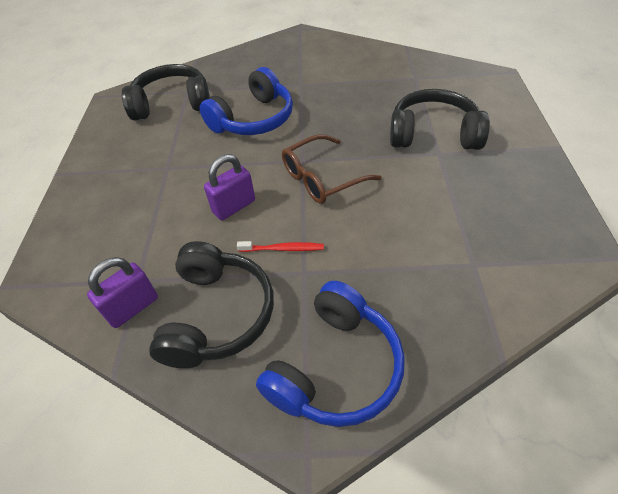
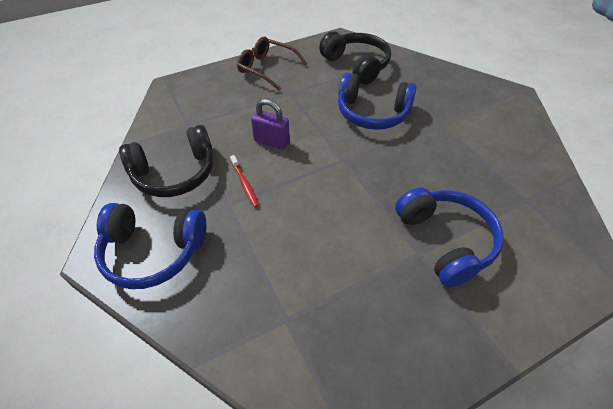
camera: 60 degrees right, 0 degrees up
purple padlock [87,257,158,328] -> none
brown glasses [282,134,382,204] -> brown glasses moved to [237,37,307,91]
black headphones [390,89,490,150] -> blue headphones [395,188,504,287]

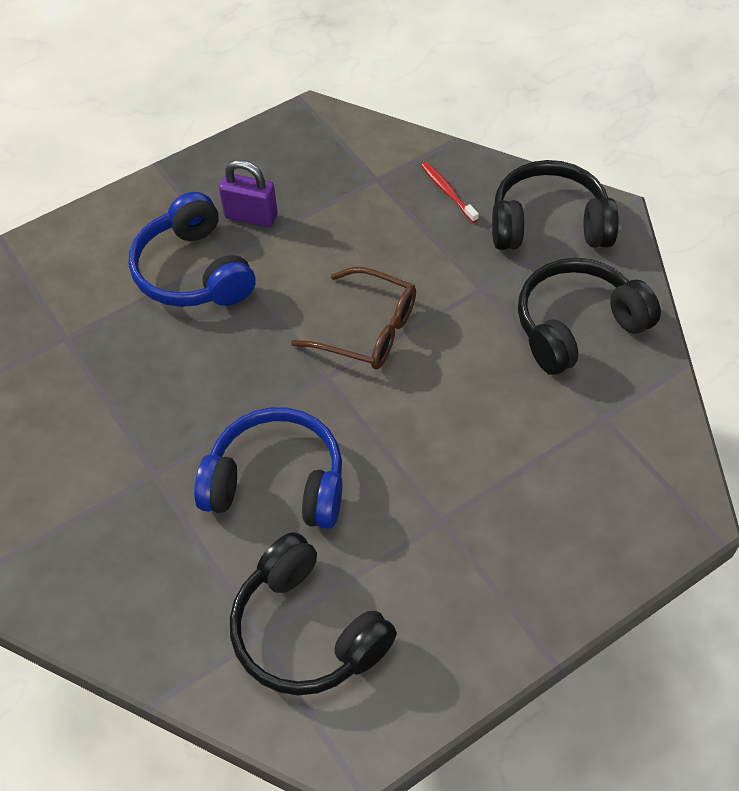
camera: 175 degrees right, 5 degrees up
blue headphones [94,203,206,289] -> black headphones [492,160,619,250]
red toothbrush [230,155,259,207] -> red toothbrush moved to [421,162,479,223]
brown glasses [237,37,307,91] -> brown glasses moved to [291,267,416,369]
purple padlock [251,99,290,150] -> purple padlock moved to [219,160,278,227]

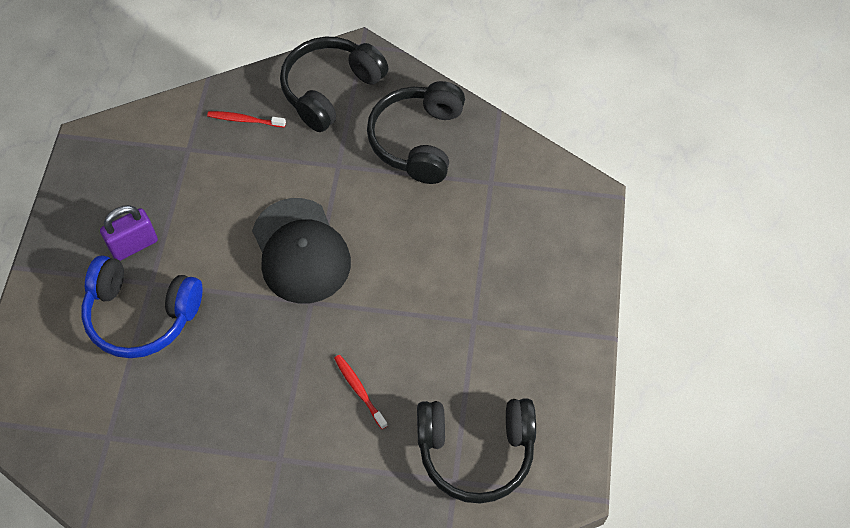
camera: 50 degrees left, 5 degrees up
blue headphones [194,407,343,529] -> red toothbrush [334,355,388,429]
brown glasses [291,267,416,369] -> black cap [252,198,351,304]

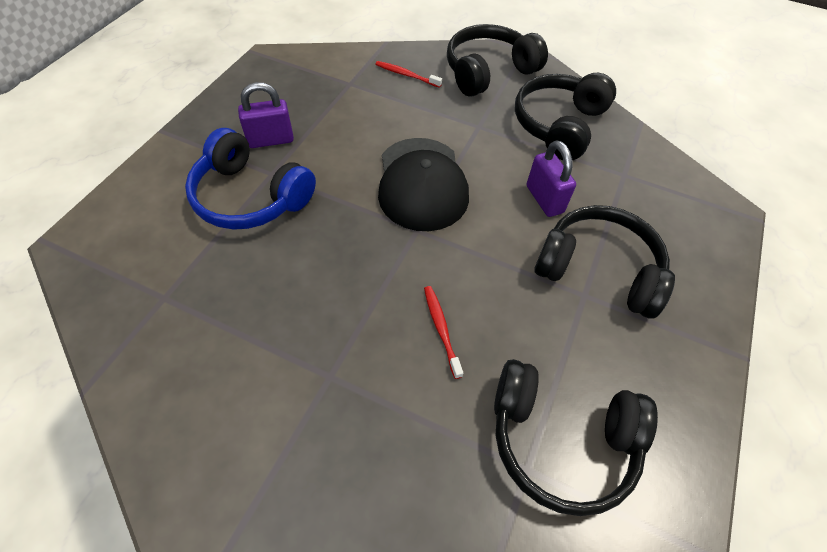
camera: 15 degrees right, 5 degrees down
none -> purple padlock [527,140,576,217]
none -> black headphones [535,205,675,319]

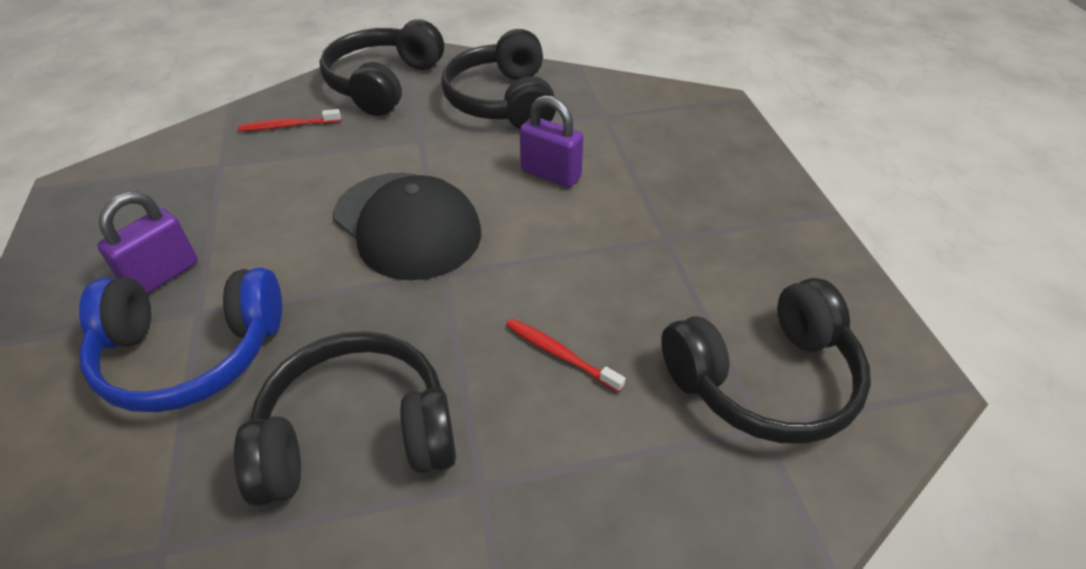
camera: 35 degrees left, 10 degrees down
black headphones [535,205,675,319] -> black headphones moved to [233,331,456,506]

